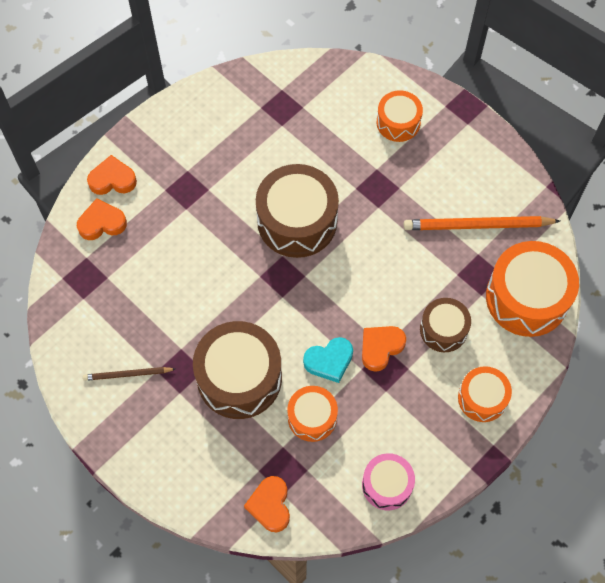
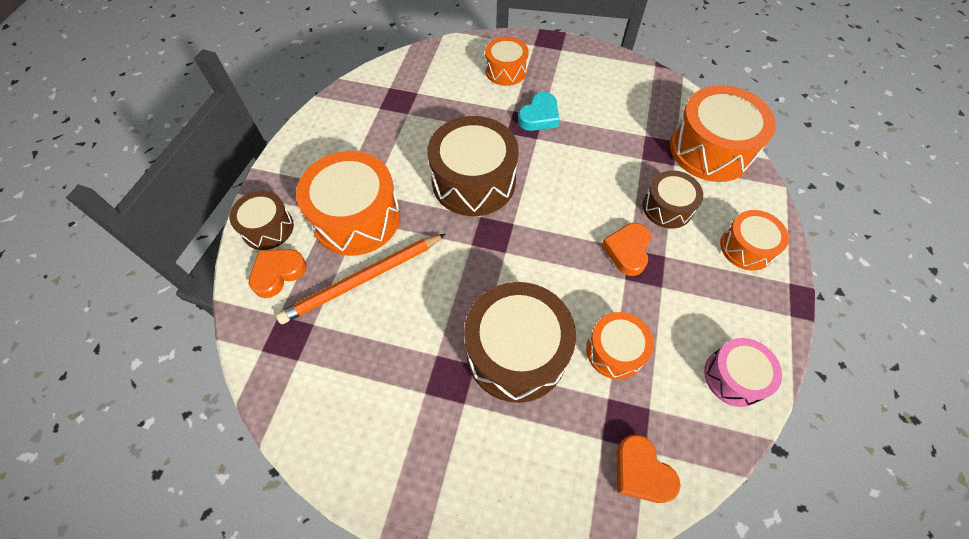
camera: 30 degrees left, 5 degrees down
brown pencil [83,367,175,381] -> none
orange heart [87,155,137,195] -> brown drum [229,191,294,250]
turquoise heart [303,337,353,383] -> turquoise heart moved to [518,92,559,131]
orange pencil [404,216,560,230] -> orange pencil moved to [276,234,445,324]
none -> orange drum [296,151,400,256]

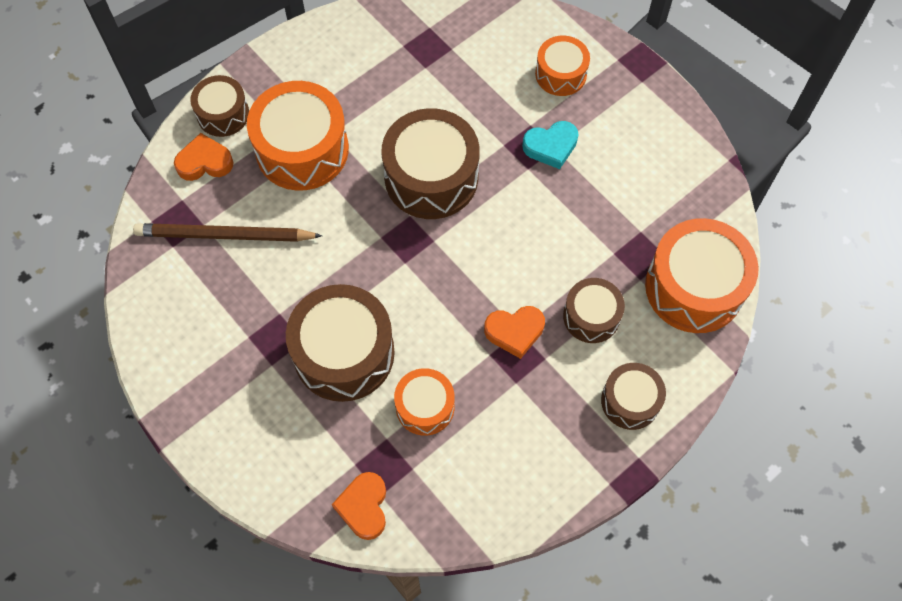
camera: 35 degrees right, 5 degrees up
orange pencil [276,234,445,324] -> none
orange heart [602,223,651,276] -> orange heart turned 150 degrees counterclockwise [484,306,545,359]
pink drum [704,338,782,407] -> none
orange drum [720,210,789,271] -> brown drum [601,363,666,430]
none -> brown pencil [133,223,322,242]

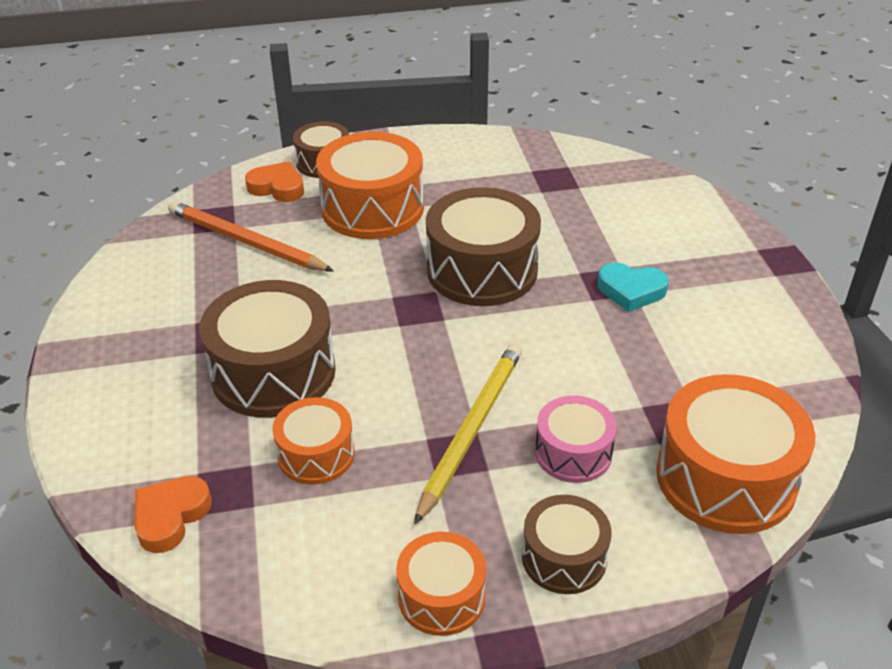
camera: 30 degrees right, 25 degrees down
brown pencil [133,223,322,242] -> orange pencil [168,201,334,271]
orange heart [484,306,545,359] -> yellow pencil [414,343,522,525]
orange drum [535,35,590,96] -> orange drum moved to [396,532,486,636]
brown drum [563,278,625,343] -> pink drum [535,395,616,483]

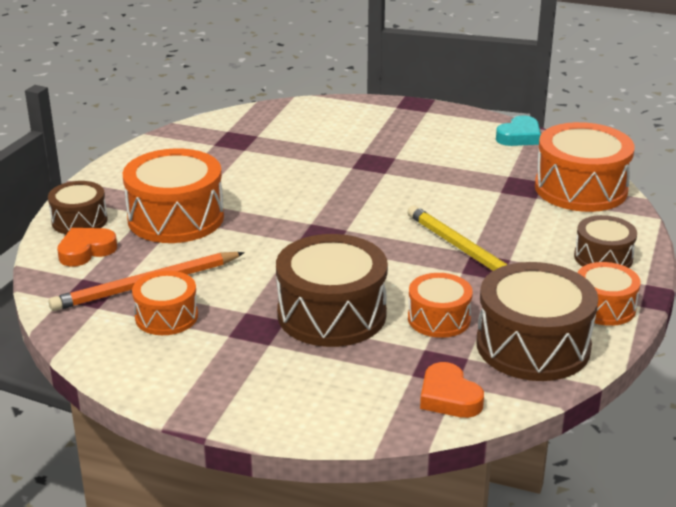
camera: 60 degrees left, 10 degrees down
brown drum [426,187,541,306] -> brown drum moved to [476,262,598,381]
pink drum [535,395,616,483] -> none
turquoise heart [598,263,669,312] -> turquoise heart moved to [496,115,541,146]
none -> orange drum [132,271,198,335]

